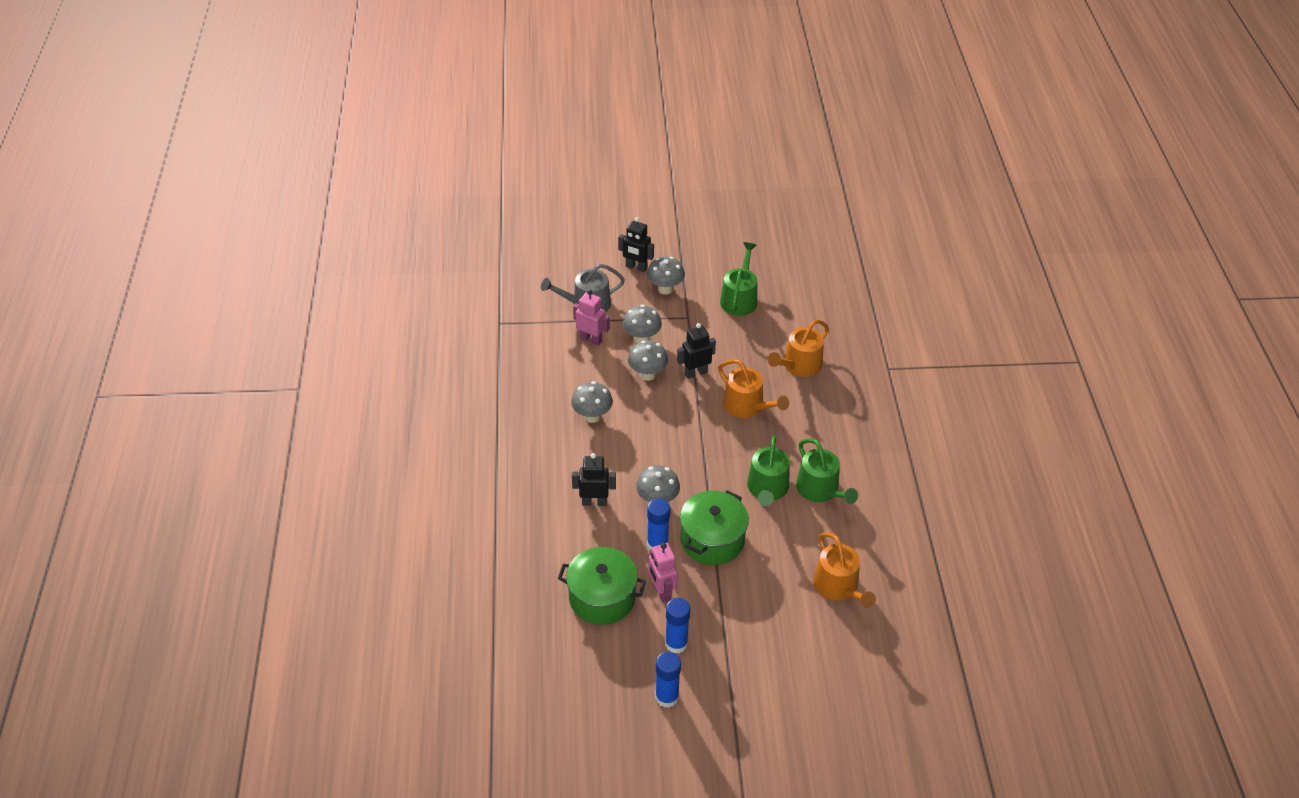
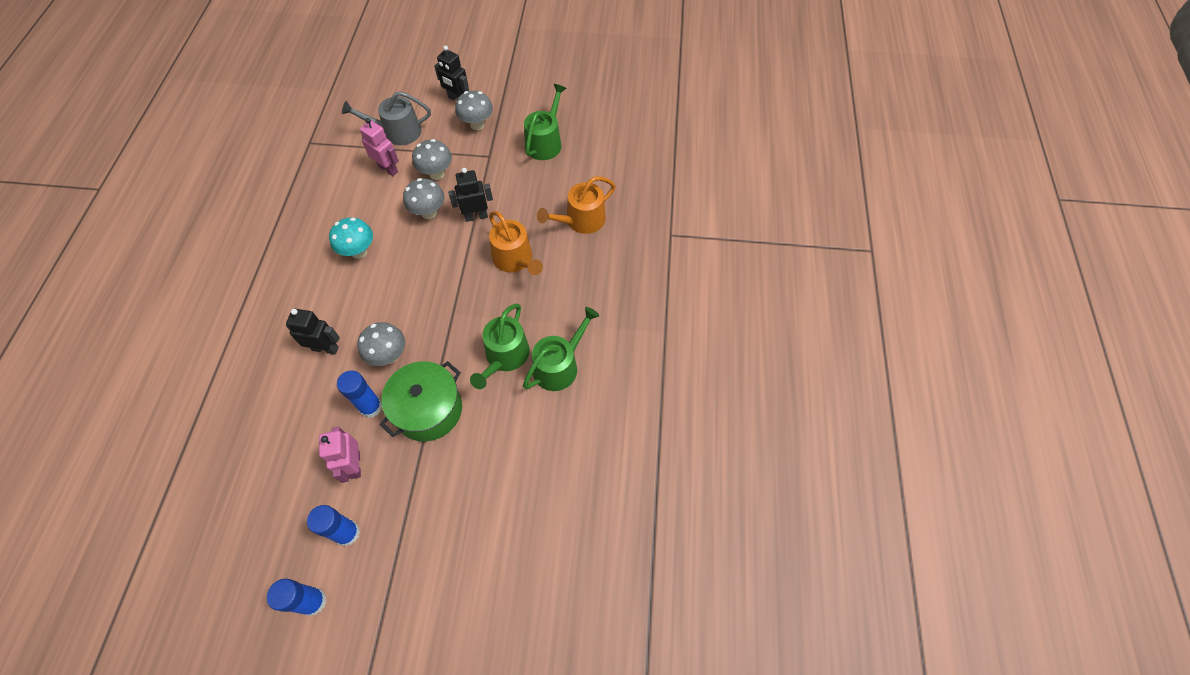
camera: 10 degrees right, 15 degrees up
green pot [558,547,646,625] -> none
grey mushroom [571,381,613,423] -> turquoise mushroom [329,218,373,259]
green watering can [796,438,858,504] -> green watering can turned 120 degrees counterclockwise [523,307,599,391]
orange watering can [813,532,876,608] -> none

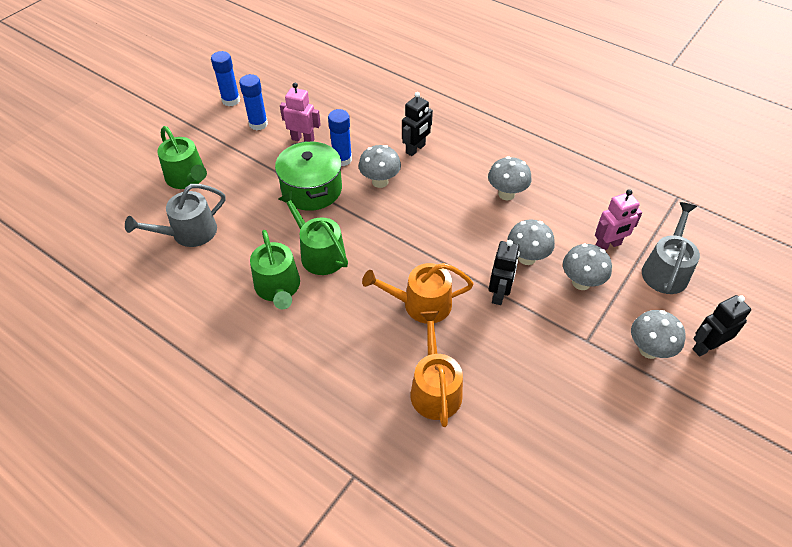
camera: 120 degrees right, 10 degrees down
turquoise mushroom [329,218,373,259] -> grey mushroom [488,156,532,200]
green watering can [524,84,566,160] -> green watering can moved to [157,126,207,189]
none -> grey watering can [125,184,225,247]

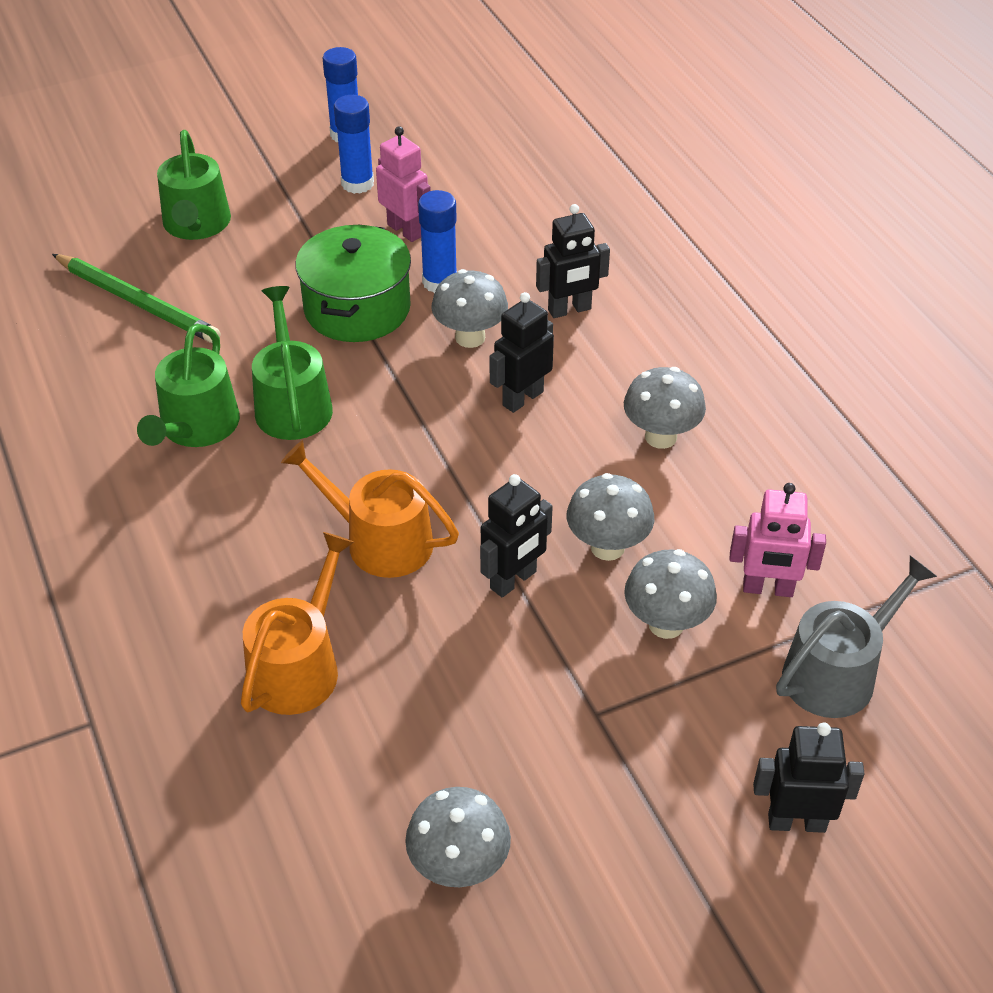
camera: 30 degrees right, 5 degrees down
grey watering can [125,184,225,247] -> green pencil [52,254,220,343]
grey mushroom [631,310,686,359] -> grey mushroom moved to [405,787,511,887]
none -> black robot [490,292,554,413]

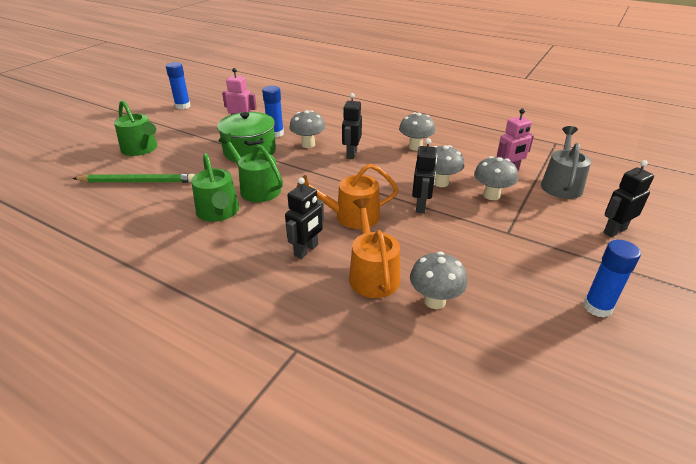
camera: 35 degrees left, 10 degrees down
blue glue stick [334,95,374,194] -> blue glue stick moved to [583,240,641,318]
grey mushroom [405,787,511,887] -> grey mushroom moved to [410,252,468,309]
black robot [536,204,610,318] -> black robot moved to [285,177,324,259]

